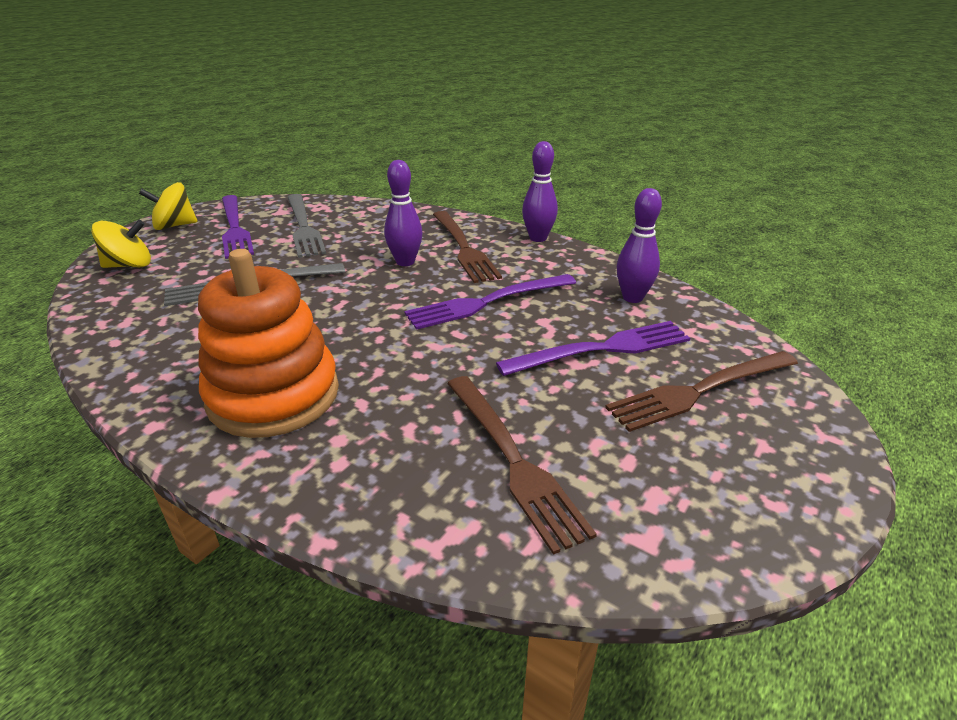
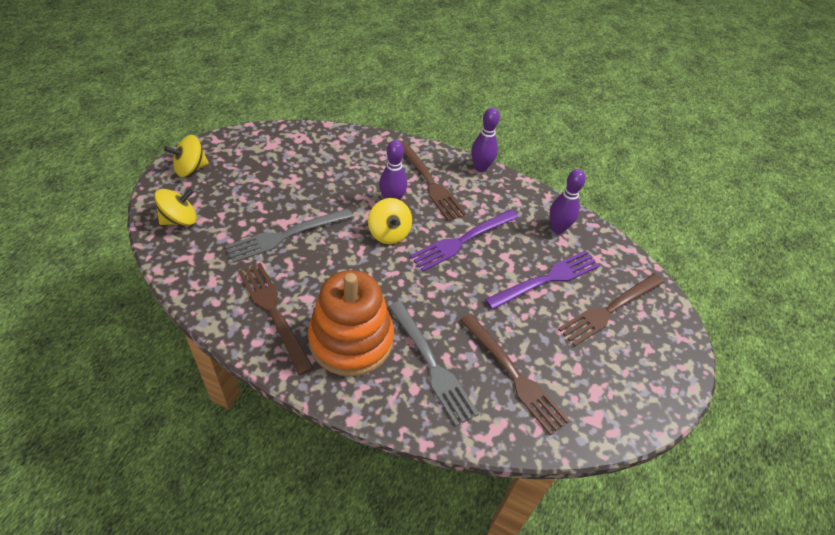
camera: 15 degrees left, 15 degrees up
purple fork [222,195,254,259] -> none
grey fork [287,194,326,258] -> grey fork moved to [388,301,479,426]
none -> brown fork [238,263,314,375]
none -> yellow spinning top [368,198,412,244]

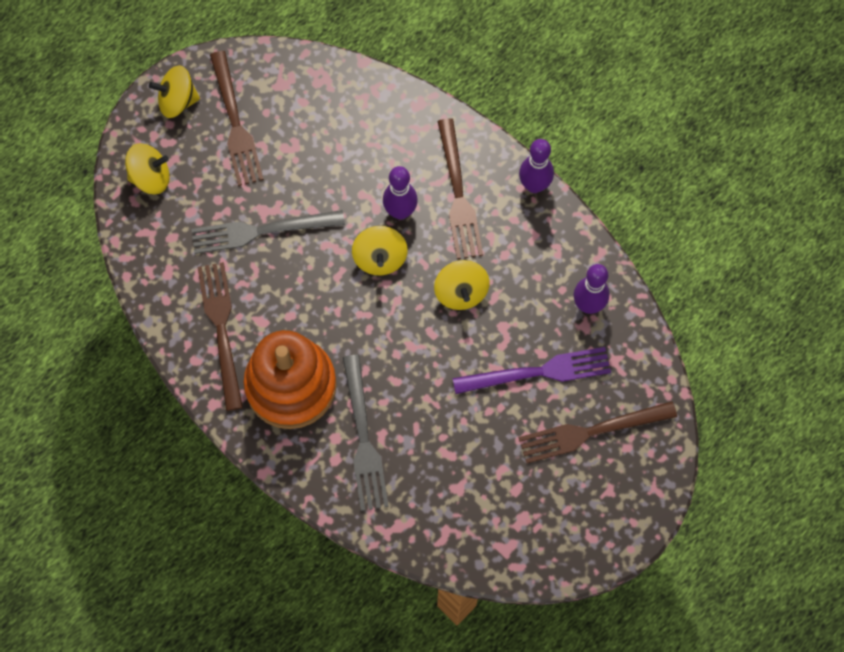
camera: 25 degrees right, 20 degrees up
purple fork [410,209,519,272] -> yellow spinning top [434,260,490,310]
brown fork [460,313,570,435] -> brown fork moved to [210,51,264,186]

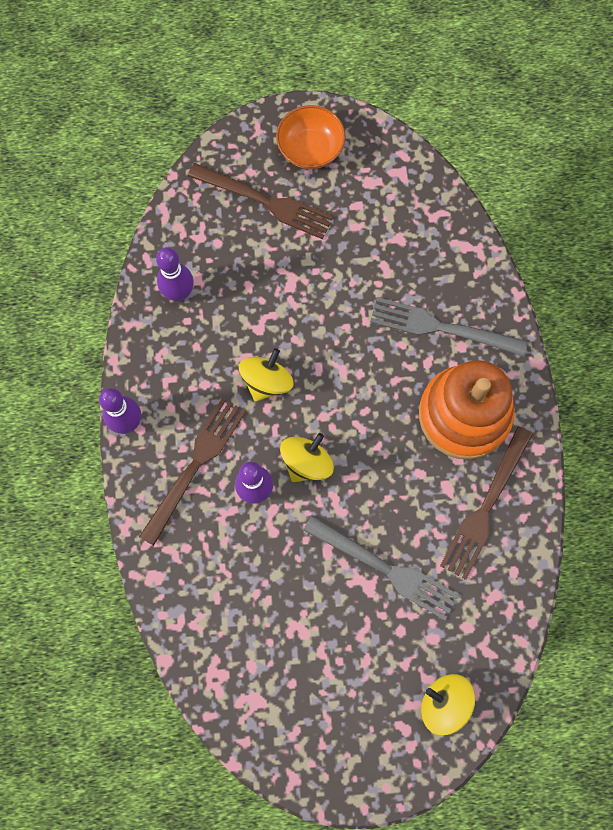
camera: 140 degrees left, 5 degrees up
yellow spinning top [149,65,200,118] -> none
brown fork [210,51,264,186] -> none
grey fork [343,355,389,511] -> grey fork turned 105 degrees counterclockwise [370,297,528,357]
purple fork [453,347,611,394] -> none
none -> orange bowl [276,105,346,169]

